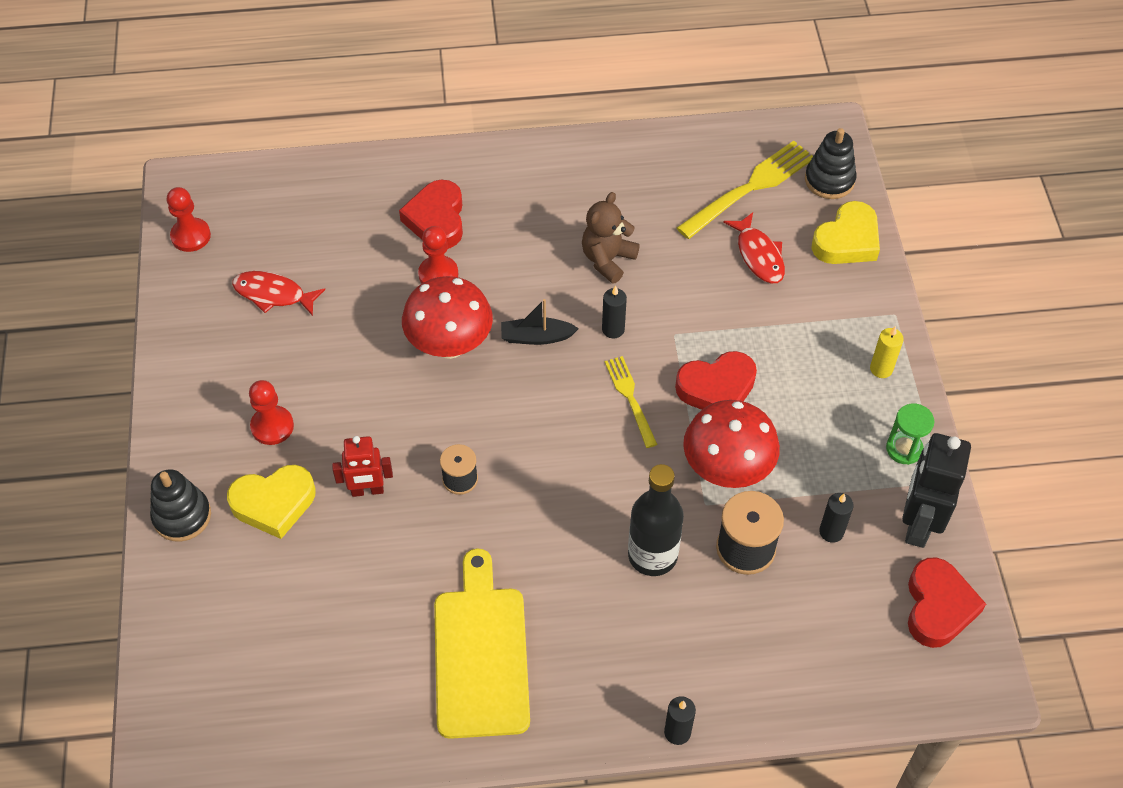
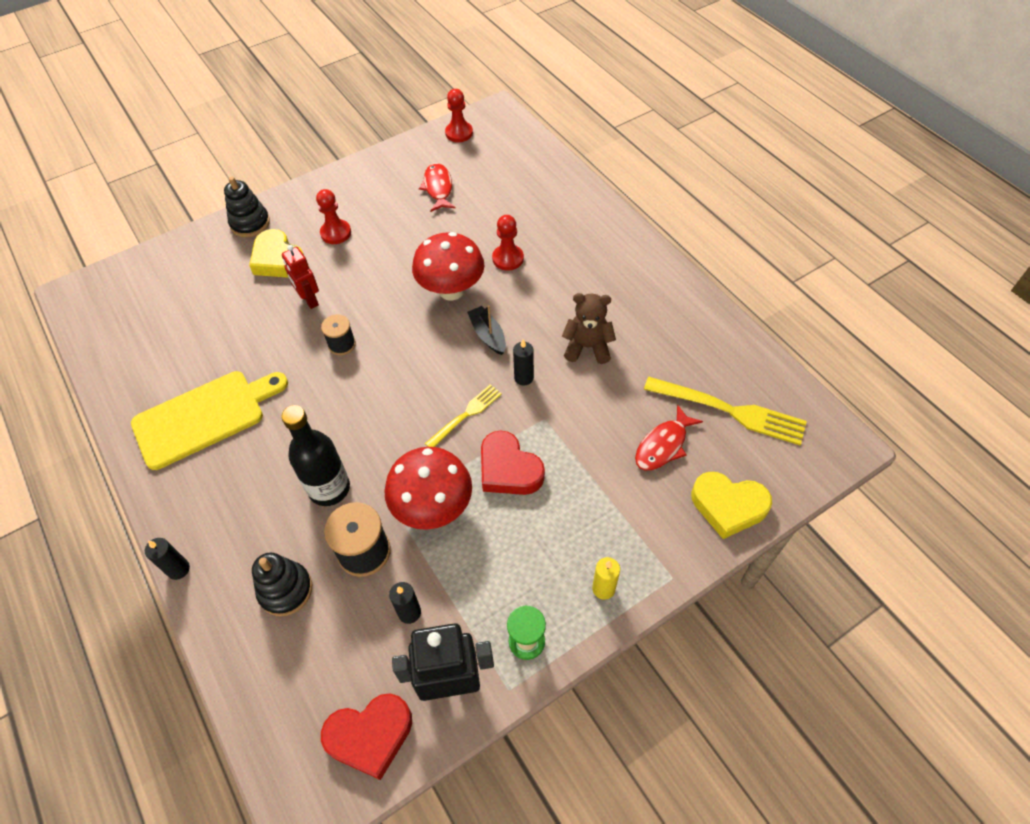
camera: 65 degrees right, 0 degrees up
red heart [399,180,463,249] -> none
black stacking toy [805,128,857,199] -> black stacking toy moved to [252,552,312,616]

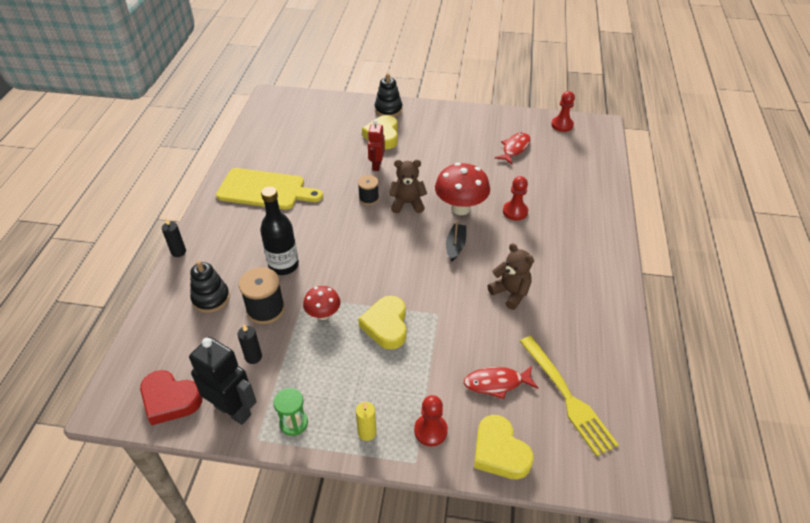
camera: 40 degrees right, 10 degrees down
red pawn [316,189,351,244] -> red pawn moved to [414,395,448,446]
red mushroom [385,447,472,530] -> red mushroom [303,286,340,320], size x0.59
yellow fork [425,384,502,447] -> none
red heart [481,430,545,495] -> yellow heart [358,296,406,349]
black candle [513,340,534,386] -> none
none -> brown teddy bear [388,160,427,213]

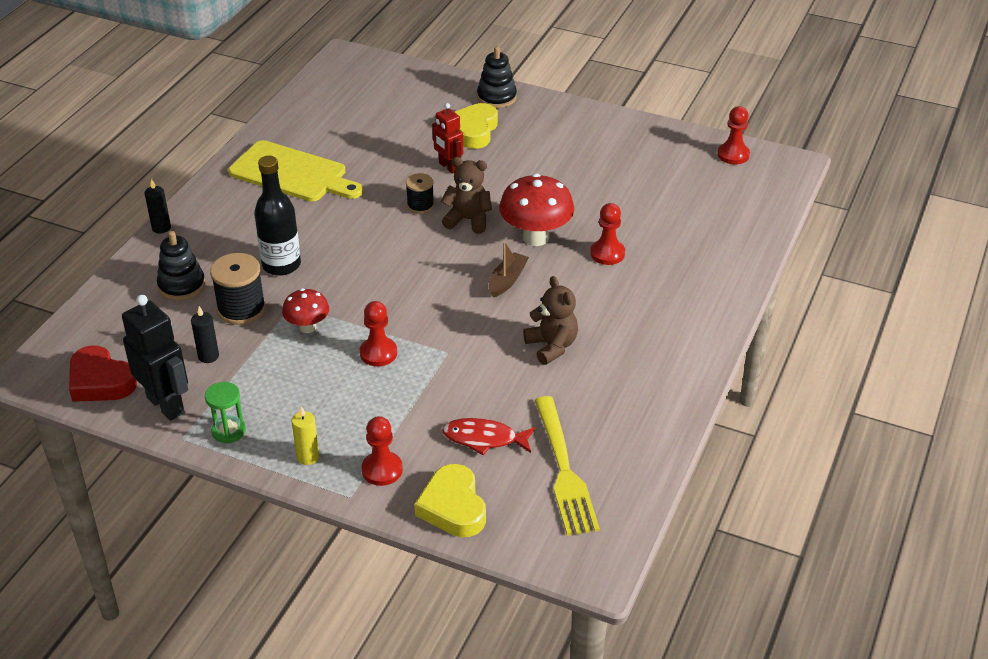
camera: 15 degrees right, 5 degrees down
yellow heart [358,296,406,349] -> red pawn [360,301,397,366]
red robot [368,120,385,171] -> red robot turned 60 degrees counterclockwise [432,103,463,174]
black boat [446,220,466,262] -> brown boat [488,242,529,298]
red fish [495,132,530,164] -> none

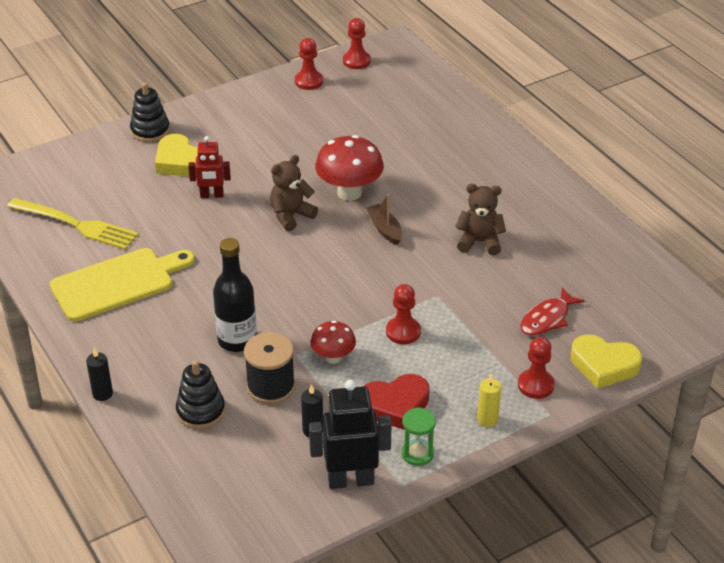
camera: 55 degrees left, 0 degrees up
red heart [69,345,137,402] -> red heart moved to [364,374,430,430]
black spool [406,173,434,214] -> none
yellow fork [535,396,600,536] -> yellow fork moved to [7,198,139,250]
red pawn [590,203,625,265] -> red pawn moved to [295,38,323,90]

